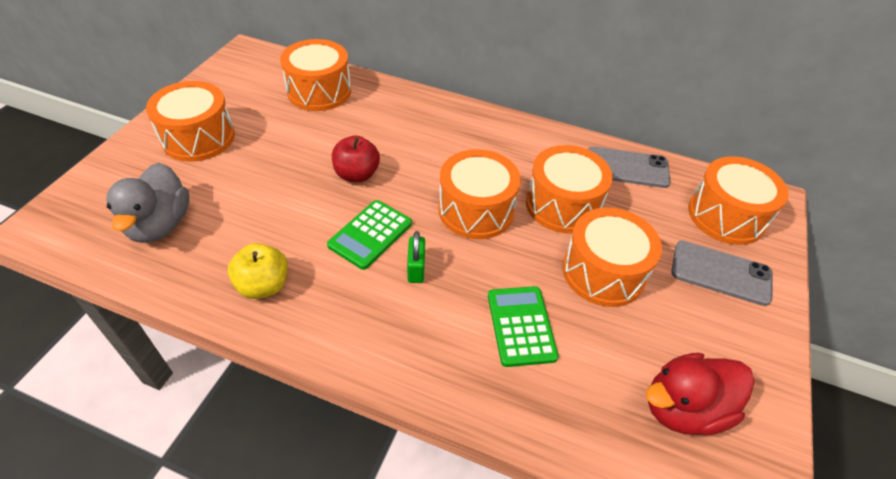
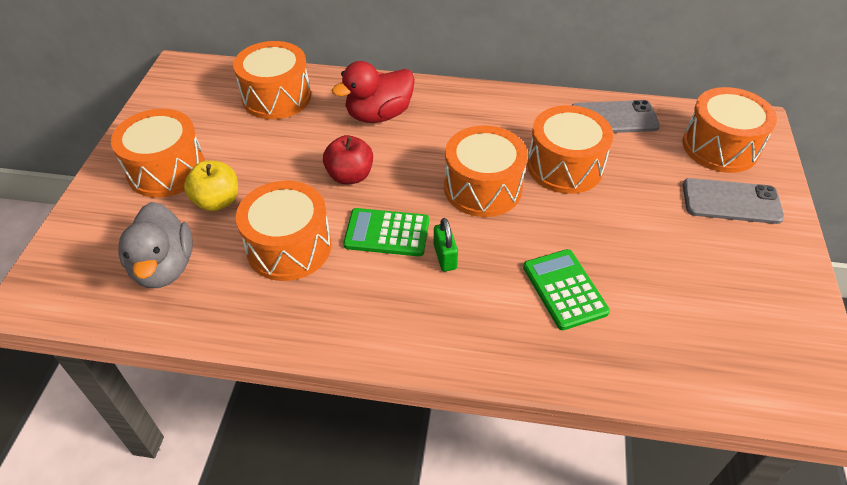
camera: 10 degrees left, 0 degrees up
yellow apple [228,243,288,299] -> yellow apple moved to [184,161,238,211]
green calculator [327,200,412,270] -> green calculator turned 75 degrees clockwise [343,208,429,257]
orange drum [562,208,662,307] -> orange drum moved to [236,181,331,281]
red duck [646,353,754,436] -> red duck moved to [332,61,415,123]

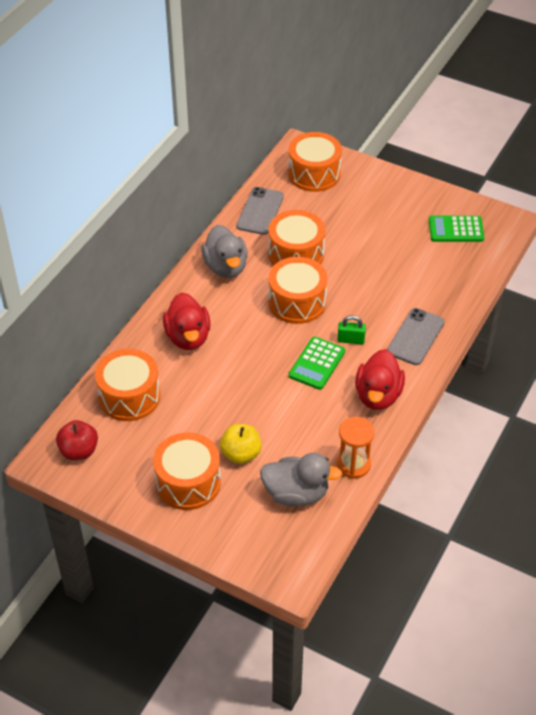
camera: 70 degrees left, 0 degrees up
orange drum [236,181,331,281] -> none
red apple [323,135,373,184] -> red apple moved to [56,420,98,460]
green calculator [523,249,610,330] -> green calculator moved to [429,216,484,242]
grey phone [683,178,784,224] -> grey phone moved to [387,308,445,365]
none -> grey duck [201,225,248,278]
none -> orange hourglass [337,417,374,478]
none -> red duck [355,349,405,410]

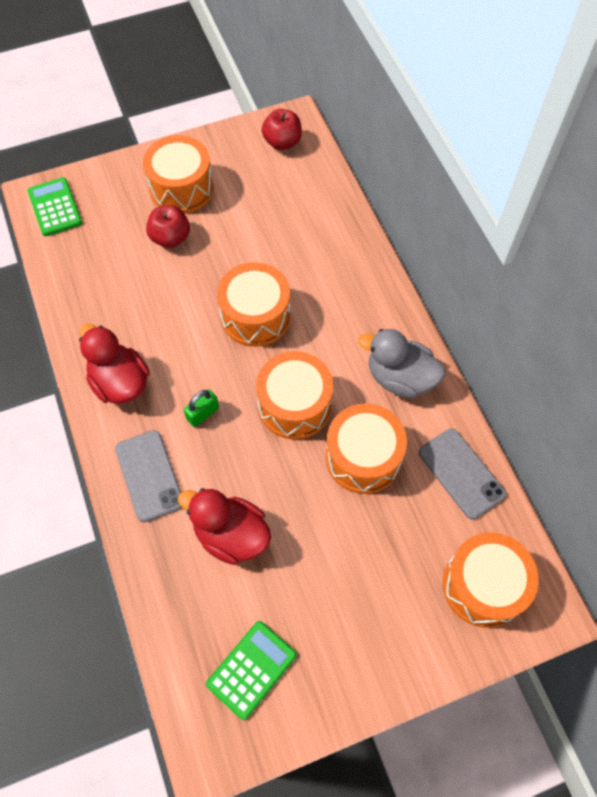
camera: 130 degrees right, 15 degrees up
orange drum [95,349,160,421] -> orange drum moved to [217,262,291,347]
red duck [163,292,211,350] -> red duck moved to [178,488,271,565]
yellow apple [220,424,261,464] -> red apple [146,205,190,248]
grey duck [260,453,342,506] -> none
green calculator [289,337,345,390] -> green calculator moved to [28,177,82,236]
orange hourglass [337,417,374,478] -> none

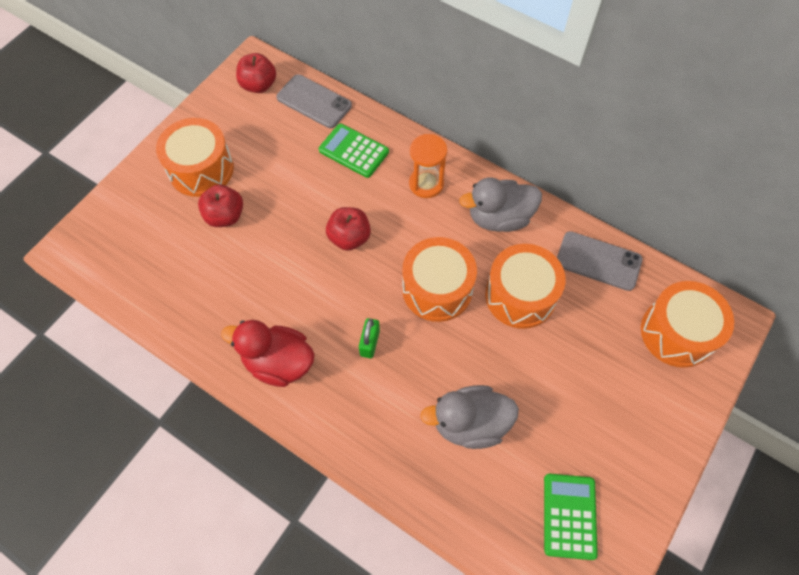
camera: 35 degrees left, 0 degrees up
green calculator [28,177,82,236] -> green calculator moved to [319,124,389,178]
grey phone [115,430,182,522] -> grey phone moved to [276,74,352,128]
red duck [178,488,271,565] -> grey duck [420,385,519,449]
orange drum [217,262,291,347] -> red apple [326,207,371,251]
none -> orange hourglass [409,134,447,198]

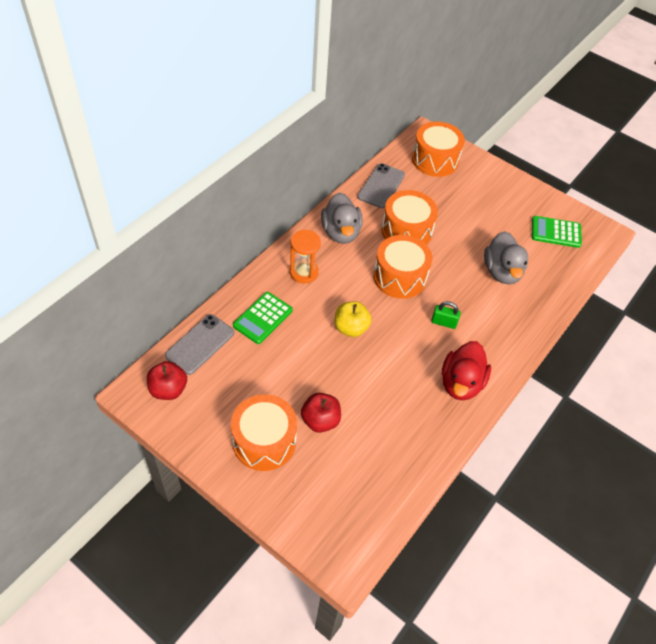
camera: 90 degrees left, 10 degrees down
red apple [326,207,371,251] -> yellow apple [335,301,371,337]

